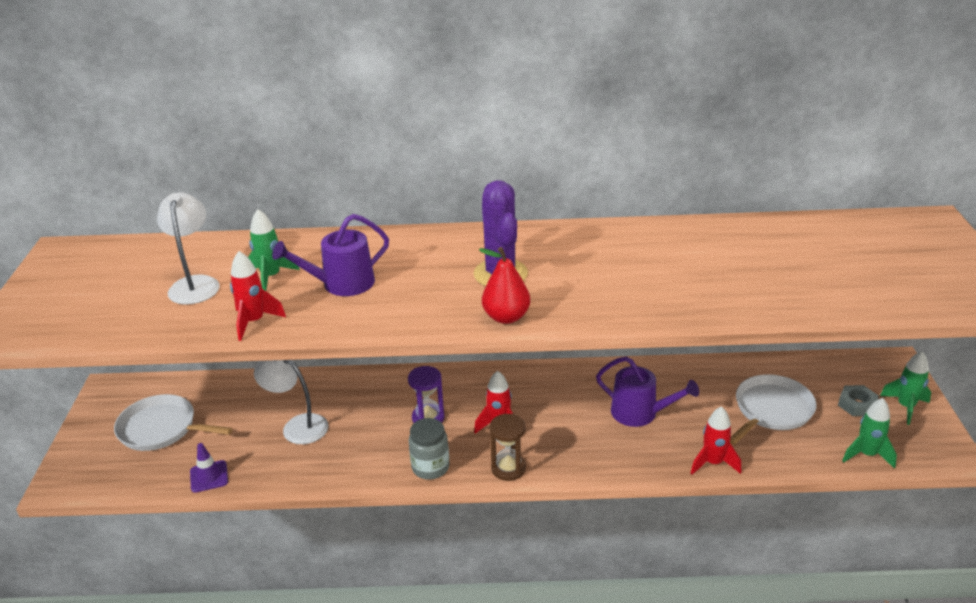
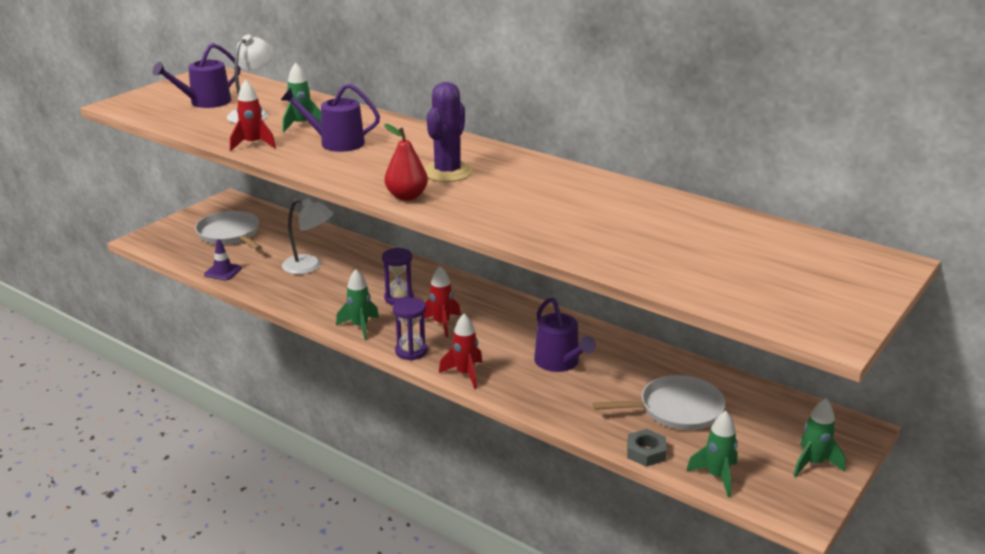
camera: 35 degrees right, 5 degrees down
white lamp [254,360,328,444] -> white lamp turned 135 degrees clockwise [282,198,333,274]
grey jar [409,418,450,480] -> green rocket [336,269,379,340]
brown hourglass [490,414,526,481] -> purple hourglass [393,298,427,361]
red rocket [691,406,741,475] -> red rocket moved to [439,313,482,389]
grey nut [838,385,879,416] -> grey nut moved to [627,429,667,467]
none -> purple watering can [152,43,241,108]

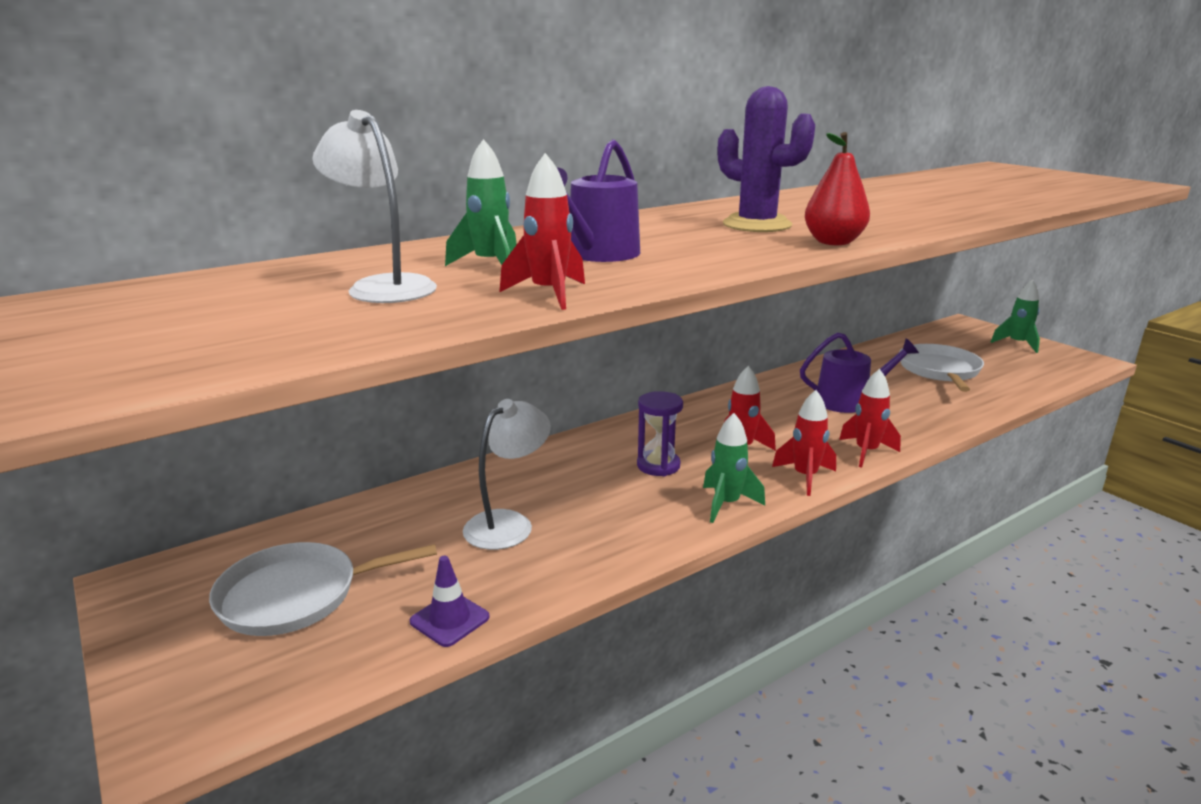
camera: 70 degrees left, 5 degrees down
purple watering can [152,43,241,108] -> none
purple hourglass [393,298,427,361] -> red rocket [772,390,836,496]
grey nut [627,429,667,467] -> none
green rocket [686,411,738,497] -> none

